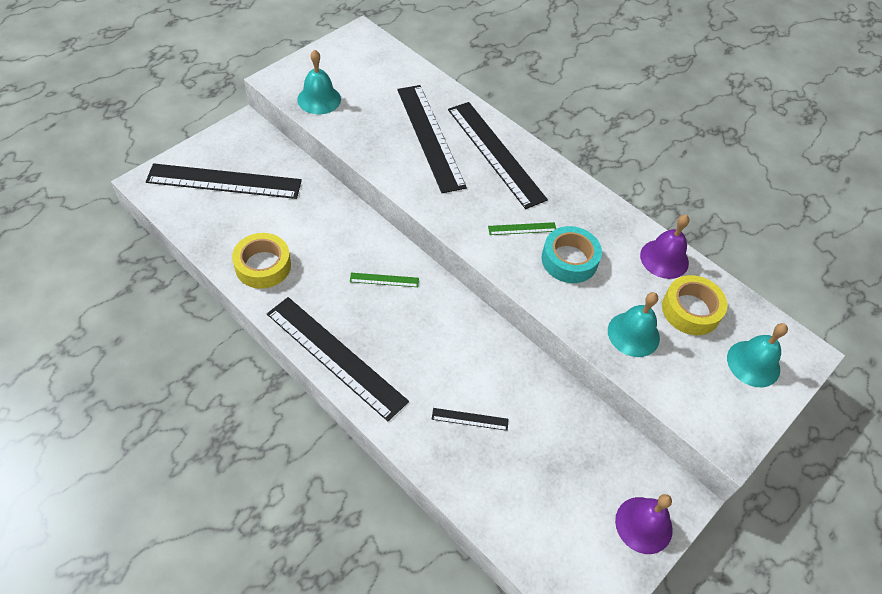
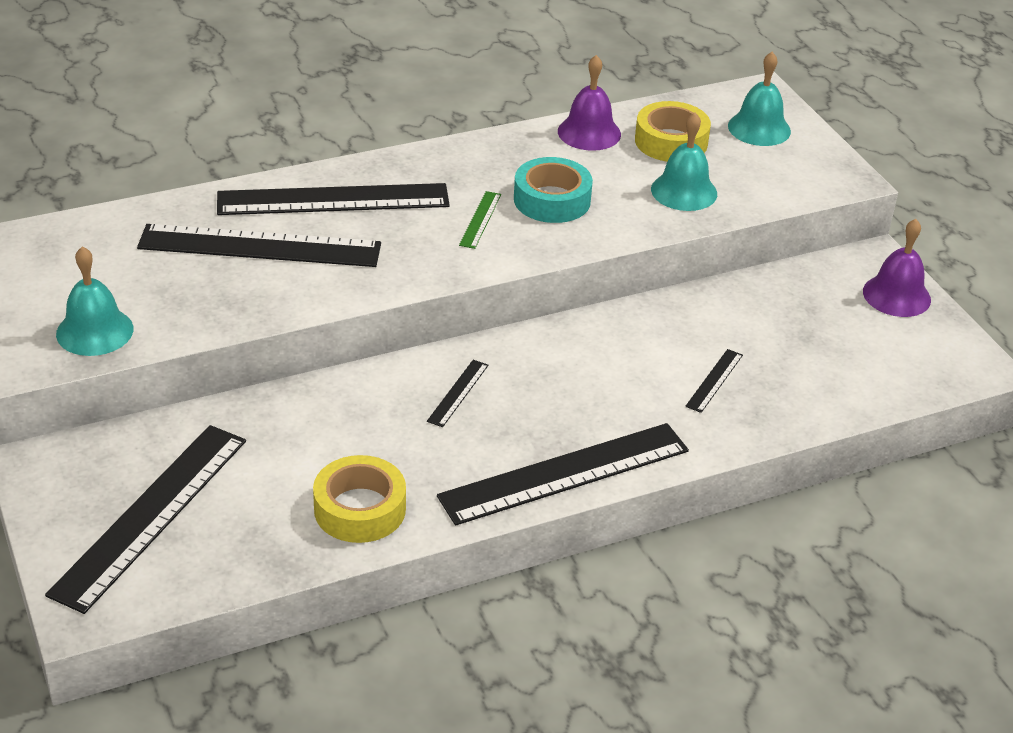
camera: 65 degrees left, 15 degrees down
green ruler [350,273,419,287] -> black ruler [427,360,488,427]

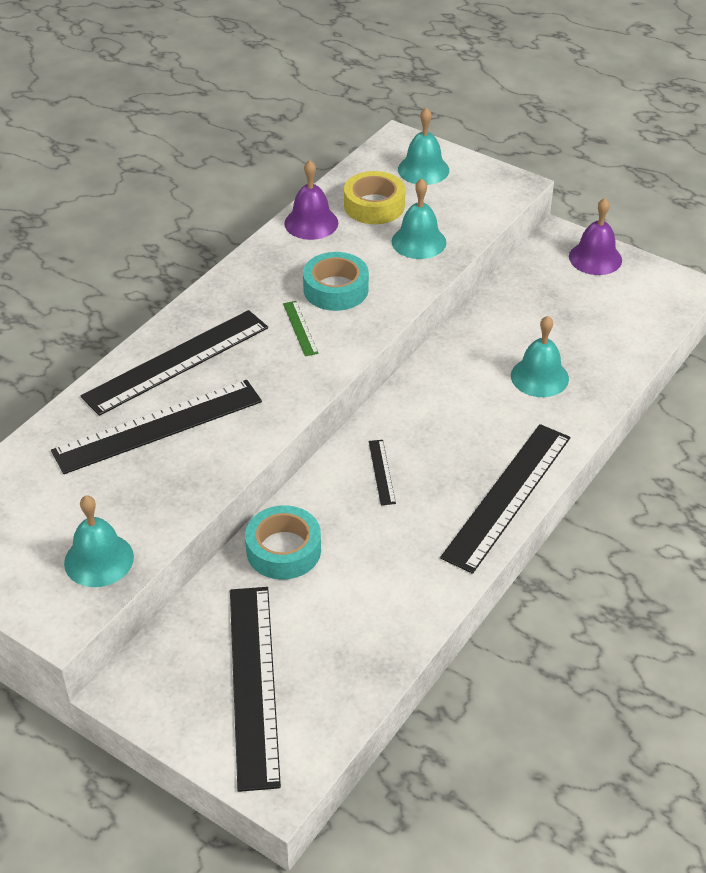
camera: 30 degrees left, 5 degrees up
yellow tape [313,455,406,543] -> none
black ruler [685,349,743,413] -> turquoise bell [511,316,569,397]
none -> turquoise tape [245,505,321,580]

